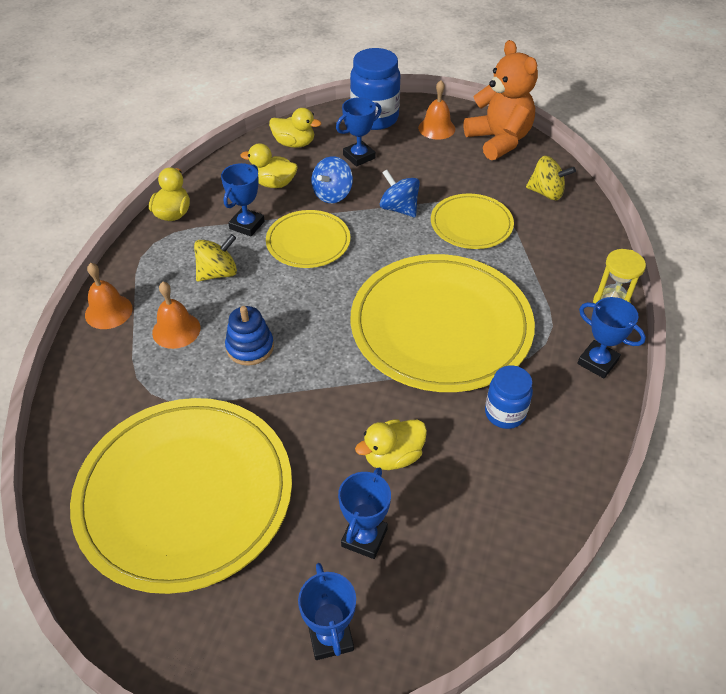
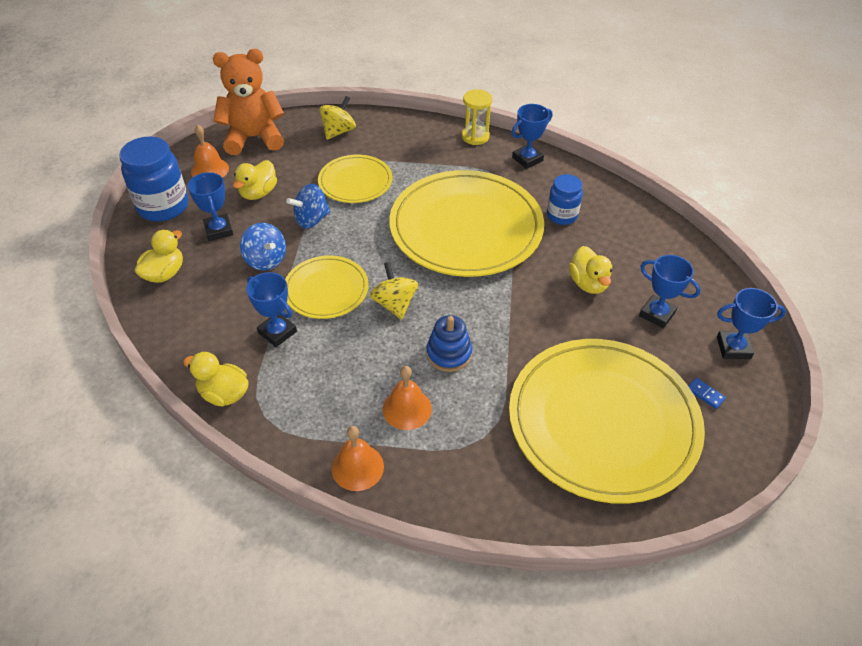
camera: 75 degrees left, 0 degrees up
yellow spinning top [194,234,237,282] -> yellow spinning top moved to [370,262,418,320]
yellow duck [241,143,298,188] -> yellow duck moved to [233,160,277,200]
none -> blue domino [688,378,726,409]

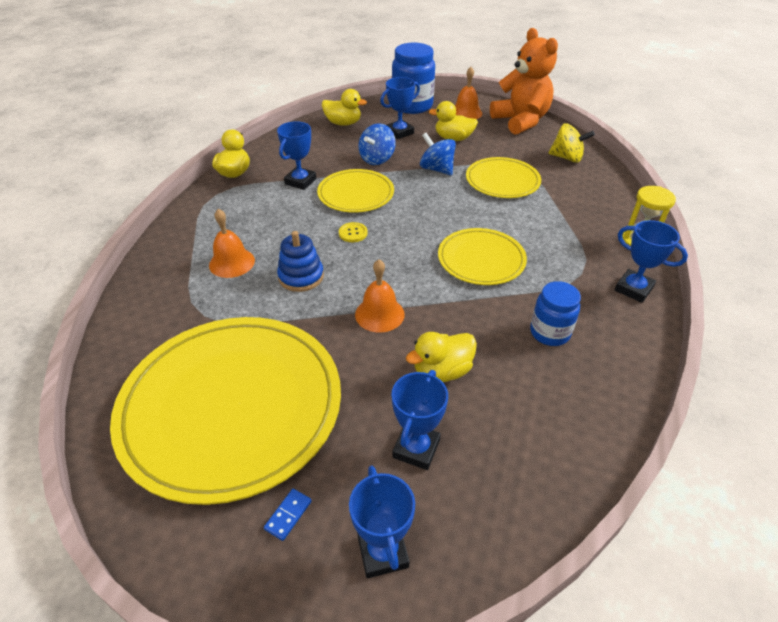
camera: 75 degrees right, 5 degrees down
orange bell [332,426,384,491] -> orange bell moved to [355,259,405,333]
yellow spinning top [370,262,418,320] -> yellow button [339,222,368,242]
yellow plate [389,170,544,277] -> yellow plate [438,228,527,285], size x0.51

